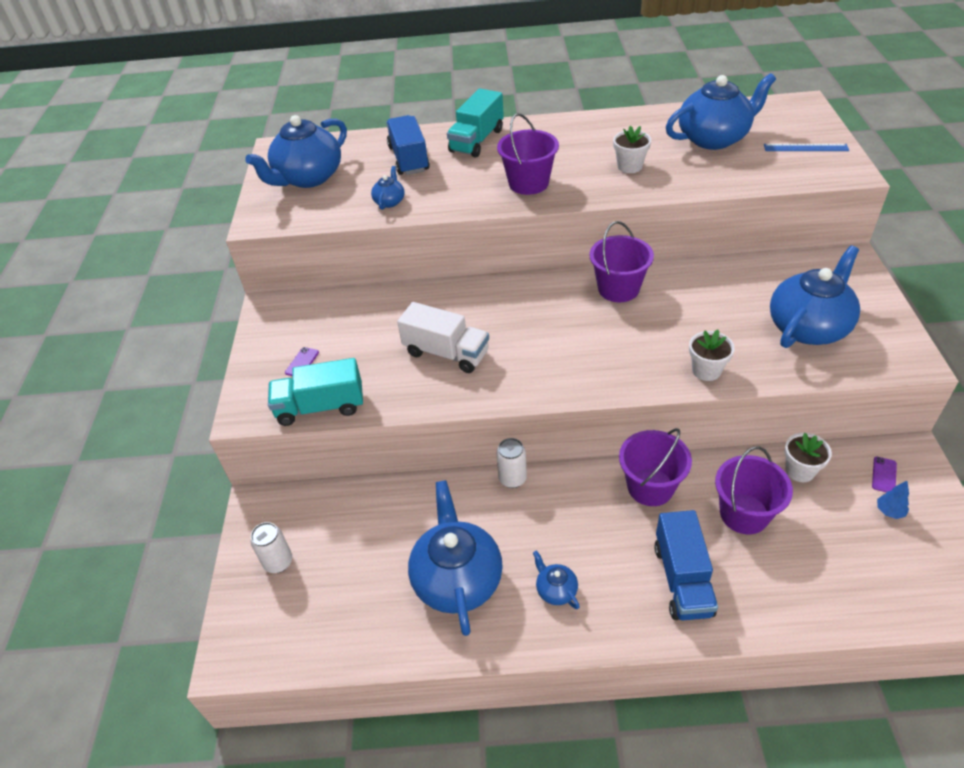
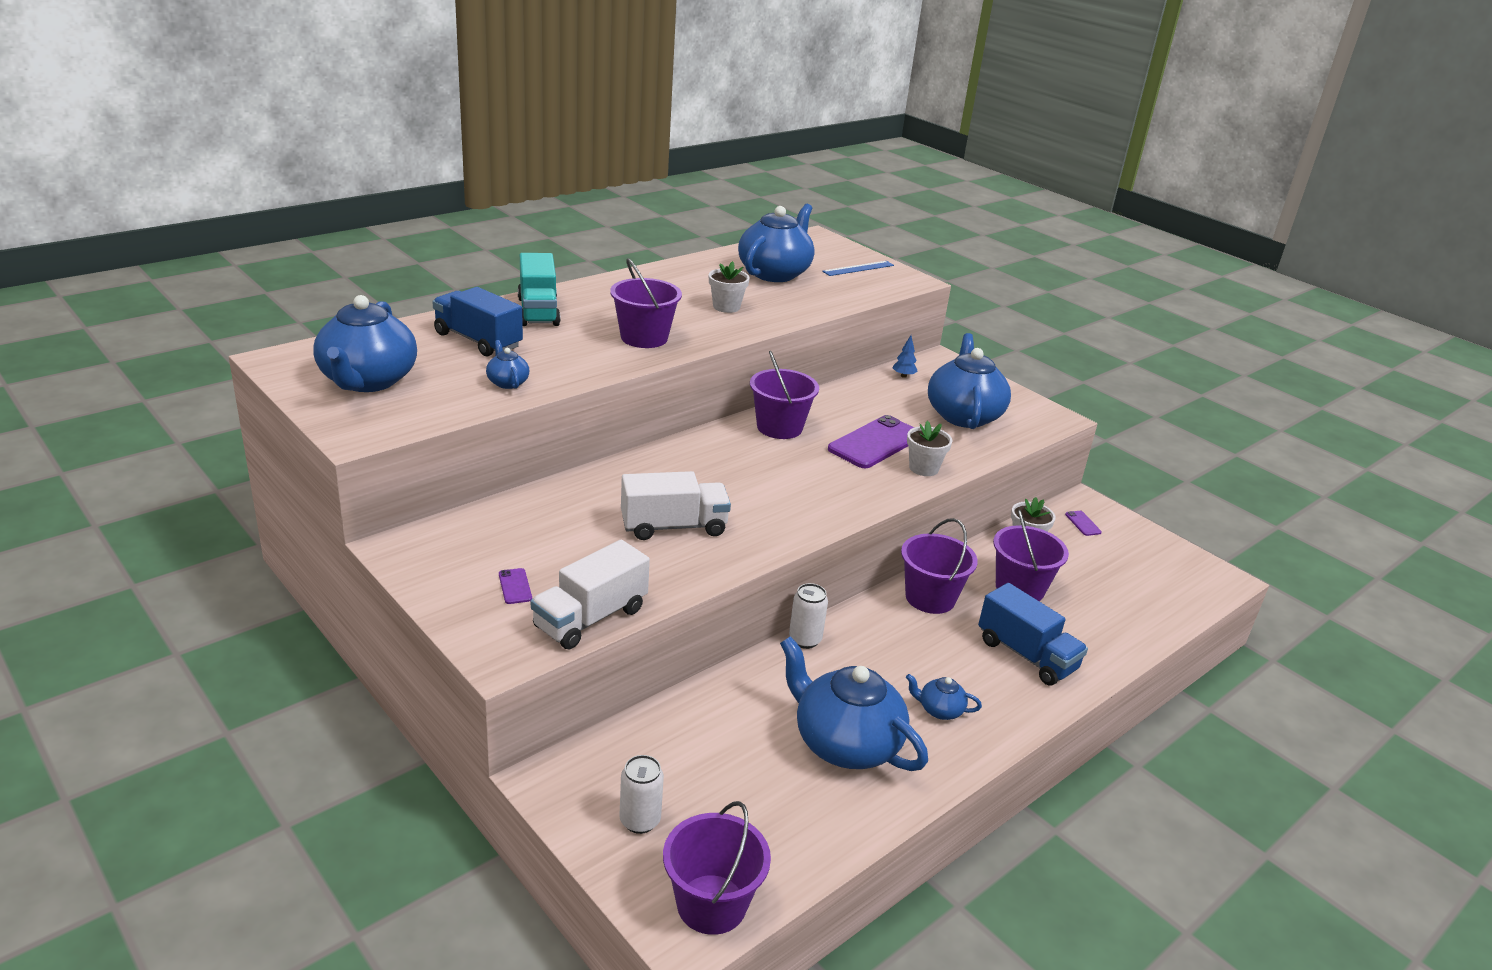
camera: 45 degrees left, 15 degrees down
turquoise truck [268,358,363,426] -> white truck [531,540,650,649]
blue tree [877,481,909,519] -> blue tree moved to [892,335,918,378]
none -> purple bucket [663,801,771,935]
none -> purple phone [828,415,914,468]

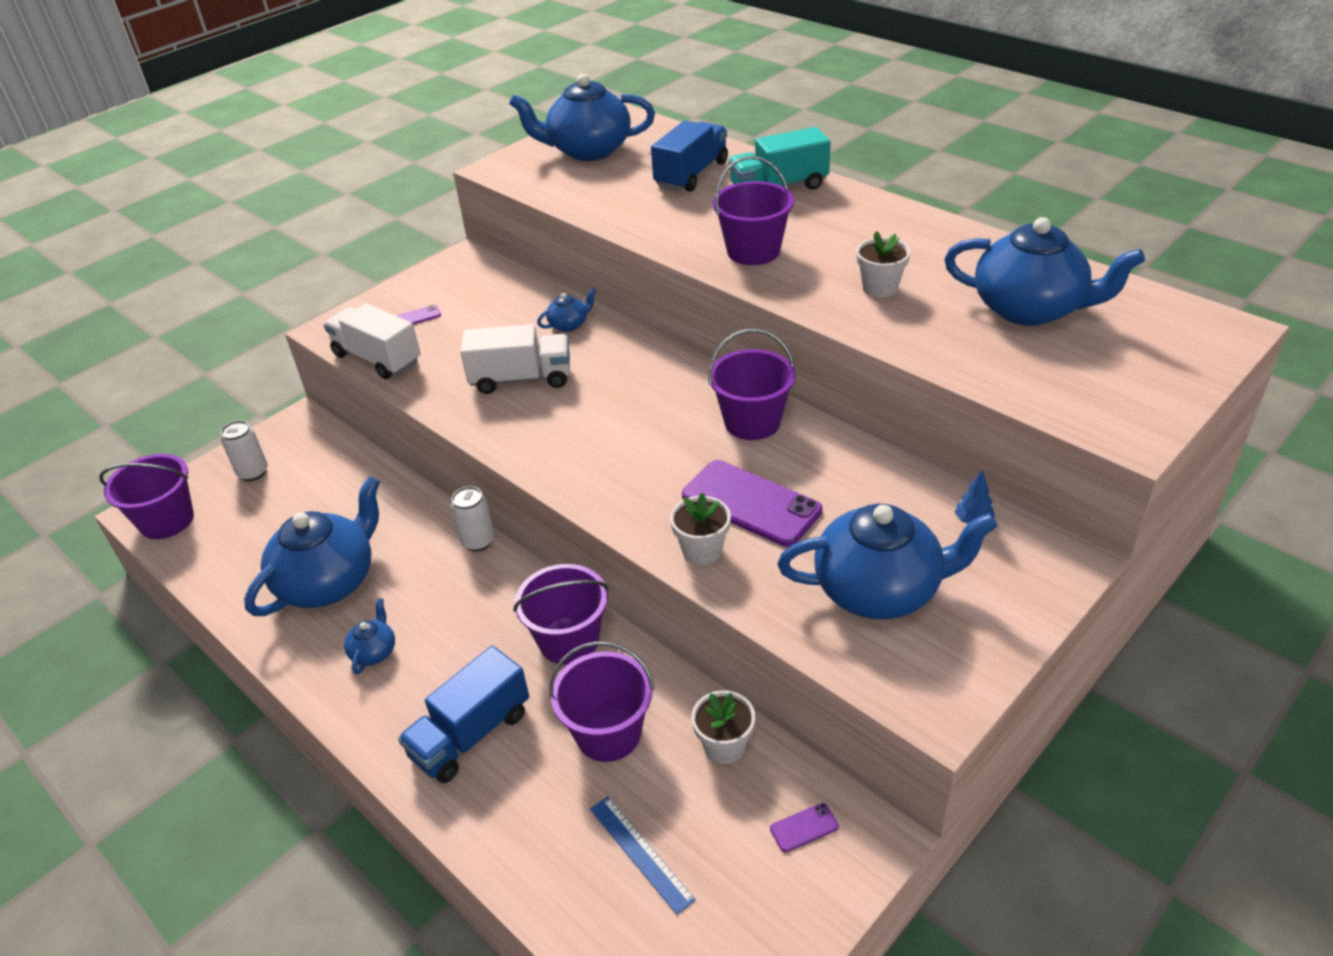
camera: 90 degrees right, 10 degrees up
blue teapot [486,340,529,389] -> blue teapot moved to [537,288,596,332]
white truck [621,471,731,540] -> white truck turned 75 degrees counterclockwise [460,324,570,394]
blue ruler [822,261,894,276] -> blue ruler moved to [590,796,696,915]

